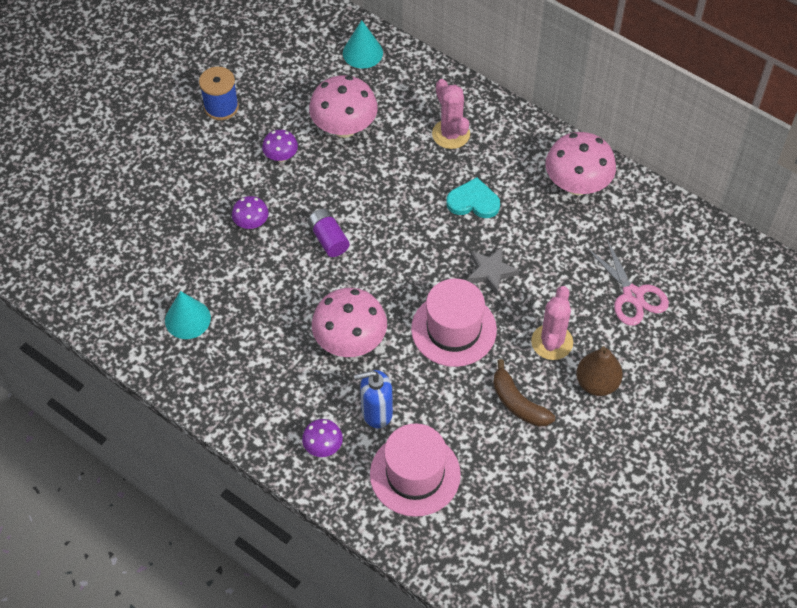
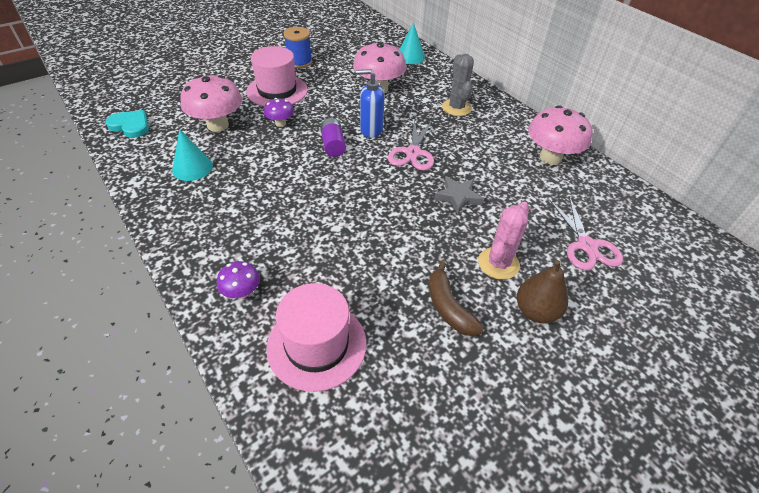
camera: 15 degrees right, 10 degrees down
purple mushroom [262,130,298,162] -> none
pink mushroom [312,288,387,357] -> pink mushroom moved to [180,75,242,132]
blue soap dispenser [354,370,393,428] -> blue soap dispenser moved to [356,69,385,138]
pink hat [411,278,497,367] -> pink hat moved to [246,46,308,107]
pink cactus [432,79,470,149] -> grey cactus [442,54,474,116]
turquoise heart [446,177,500,218] -> turquoise heart moved to [105,110,149,138]
none -> pink scissors [388,119,434,171]

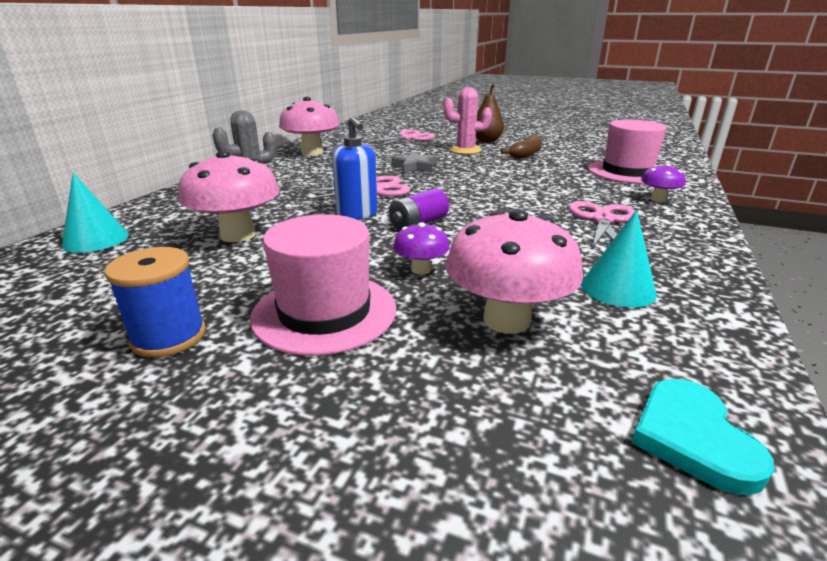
camera: 120 degrees left, 20 degrees down
none -> pink scissors [569,201,635,249]

